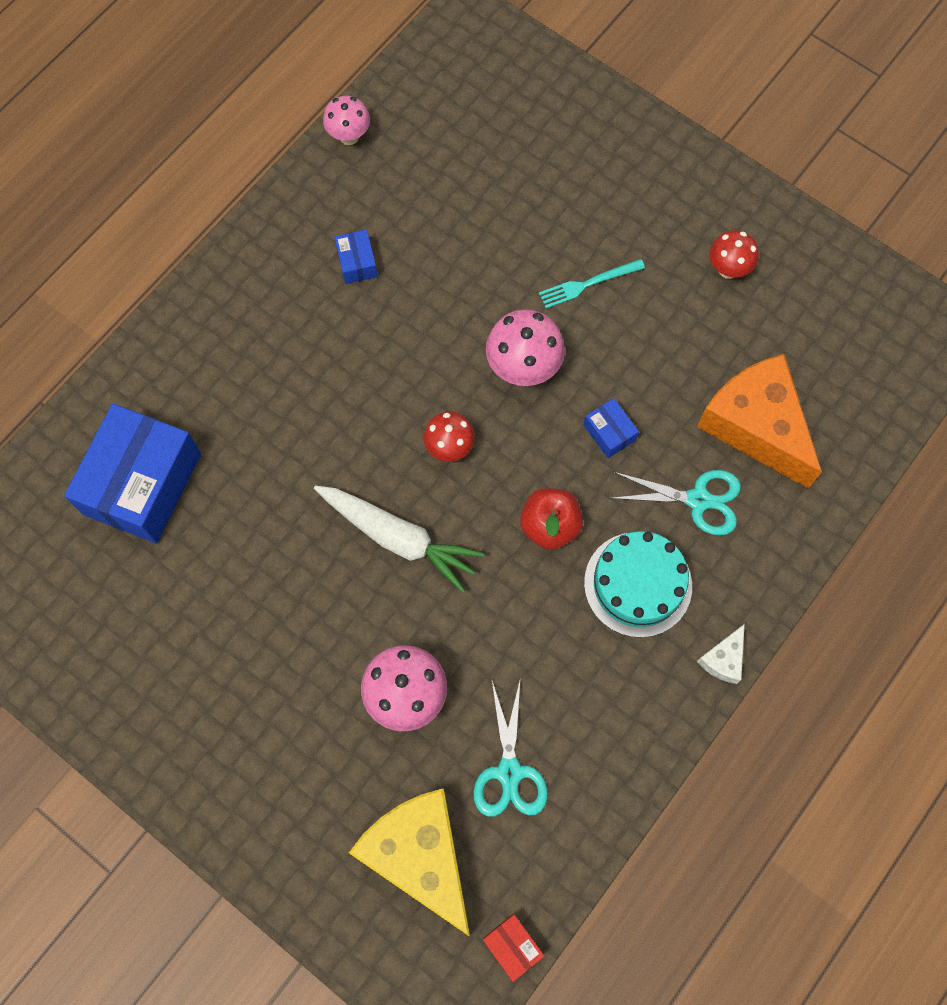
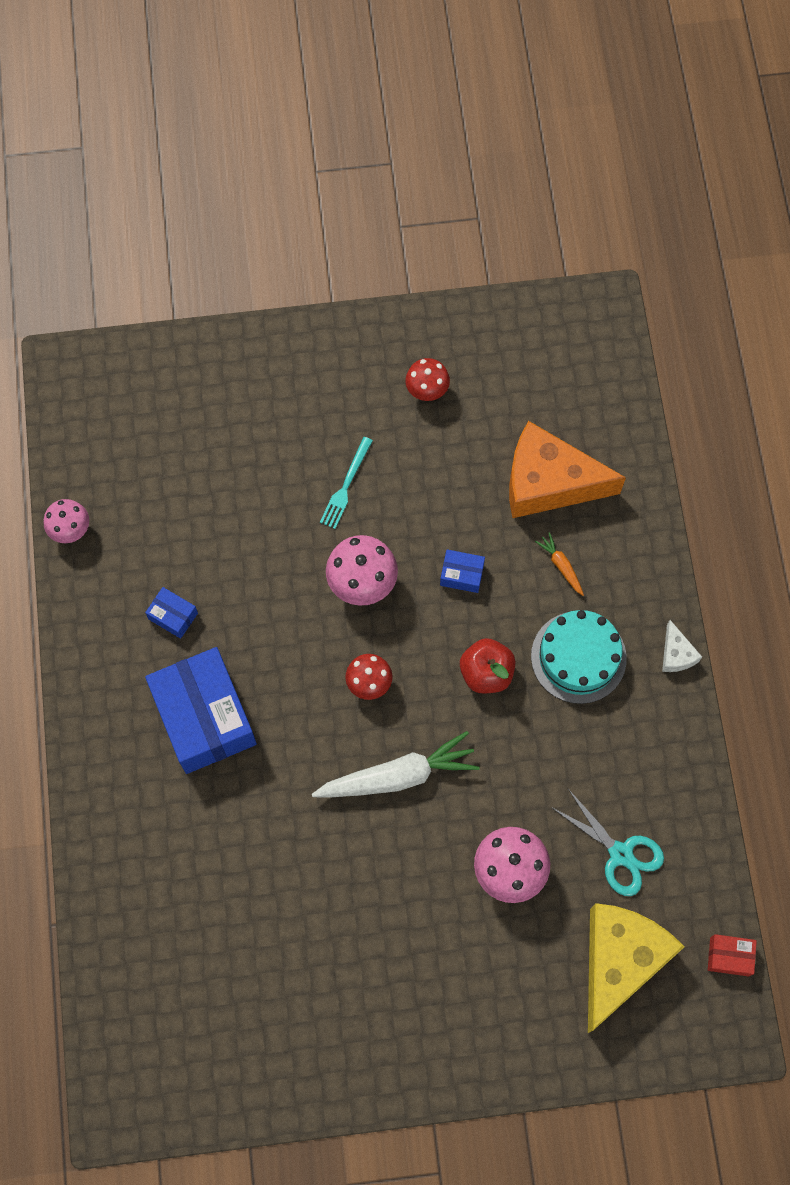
camera: 45 degrees left, 0 degrees up
blue box [64,404,201,544] -> blue box moved to [145,647,257,774]
yellow cheese [349,788,470,937] -> yellow cheese turned 105 degrees clockwise [588,903,685,1033]
turquoise scissors [610,470,741,536] -> orange carrot [535,532,584,596]

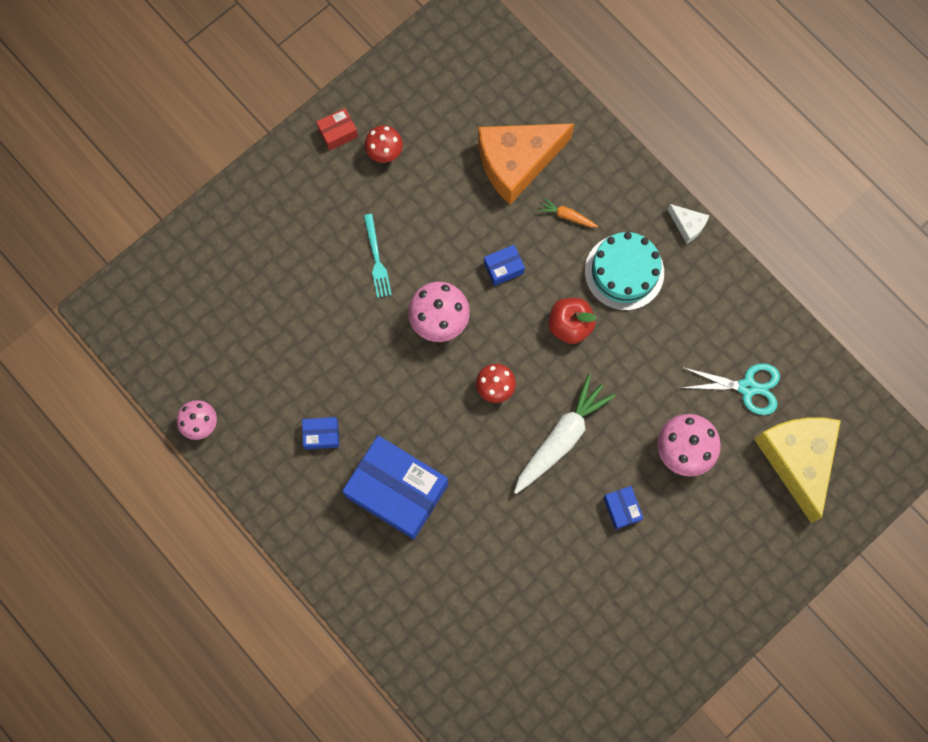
camera: 35 degrees left, 5 degrees up
red box [708,934,757,977] -> red box moved to [316,108,358,151]
none -> blue box [603,486,643,530]

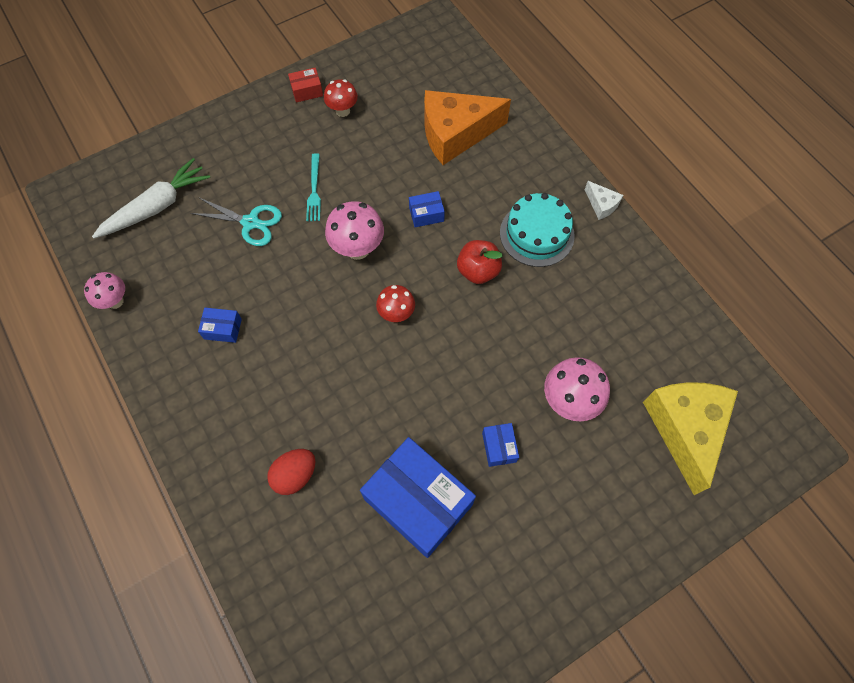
camera: 10 degrees right, 10 degrees down
blue box [342,436,448,539] -> blue box moved to [360,437,476,558]
white carrot [514,375,616,494] -> white carrot moved to [92,158,210,239]
orange carrot [538,198,598,227] -> none
turquoise scissors [682,363,780,415] -> turquoise scissors moved to [190,197,282,246]
none -> red egg [267,449,316,495]

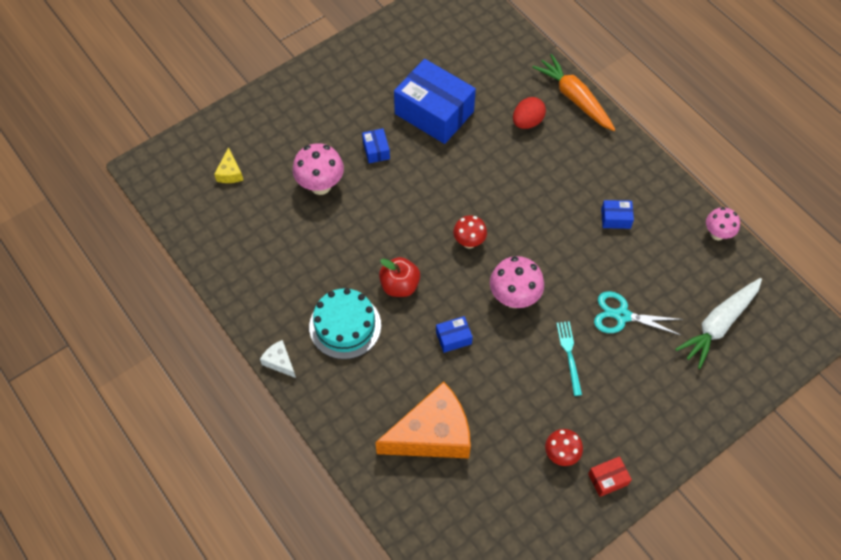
camera: 175 degrees right, 5 degrees down
yellow cheese [643,382,738,495] -> yellow cheese [214,147,243,183], size x0.43
none -> orange carrot [532,54,616,131]

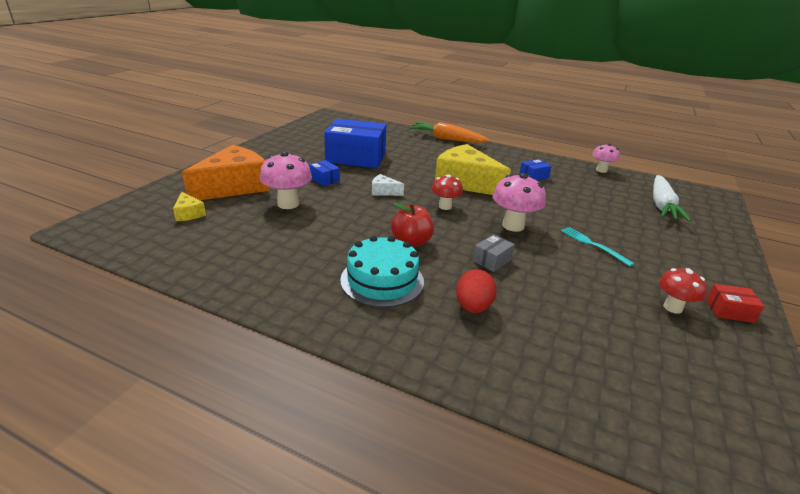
camera: 30 degrees left, 30 degrees down
white cheese [260,340,296,378] -> white cheese moved to [372,174,404,196]
orange cheese [375,381,471,459] -> orange cheese moved to [182,145,269,200]
blue box [436,316,473,353] -> grey box [473,234,515,272]
red egg [513,97,546,129] -> red egg moved to [456,269,497,313]
red box [588,456,632,497] -> red box turned 60 degrees clockwise [706,284,765,323]
turquoise scissors [594,291,683,336] -> none
none -> yellow cheese [435,144,511,195]

